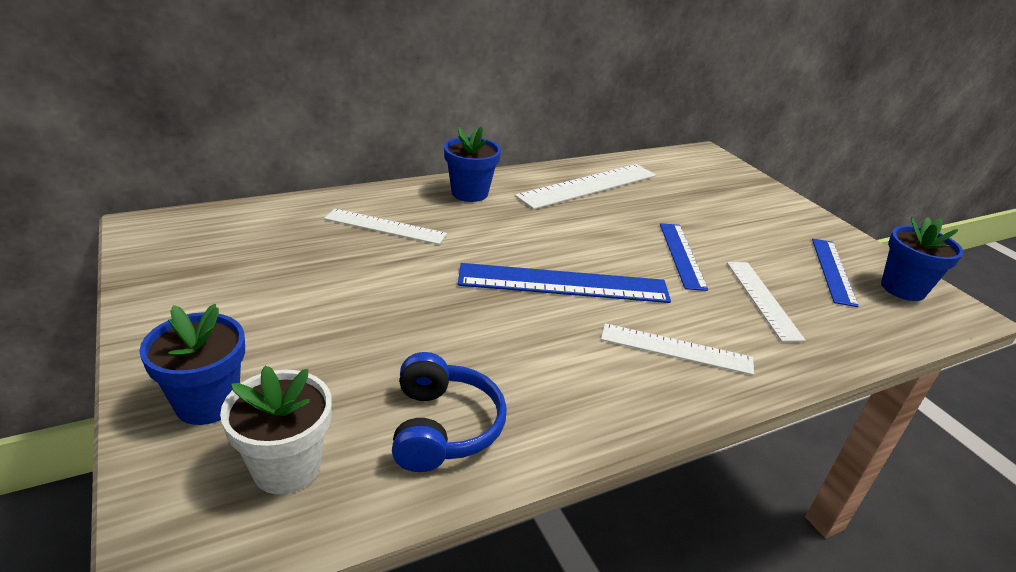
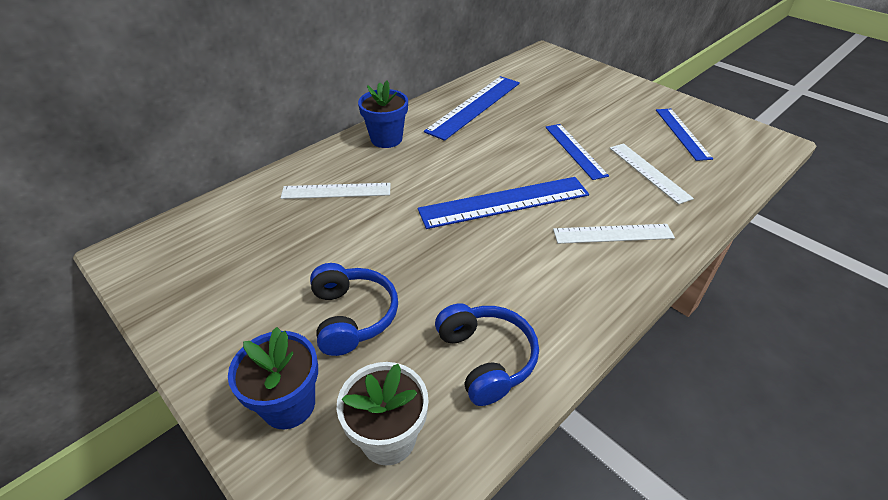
camera: 15 degrees left, 10 degrees up
white ruler [515,164,656,209] -> blue ruler [424,76,520,141]
blue flower pot [881,217,964,301] -> none
none -> blue headphones [310,263,398,356]

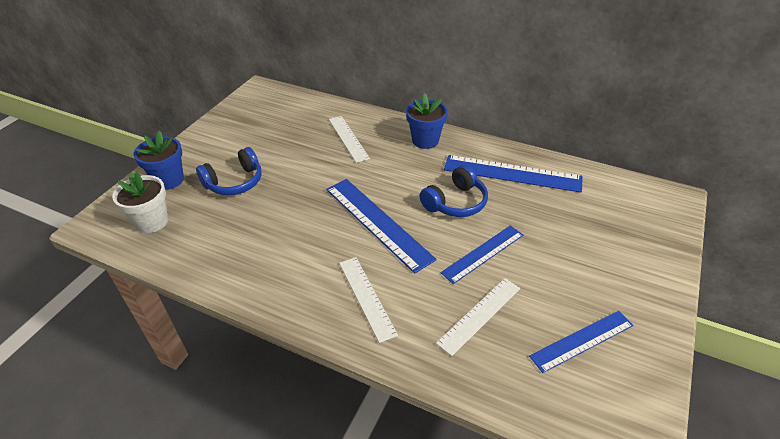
camera: 70 degrees right, 0 degrees up
blue headphones [435,303,539,406] -> blue headphones moved to [419,164,488,217]

